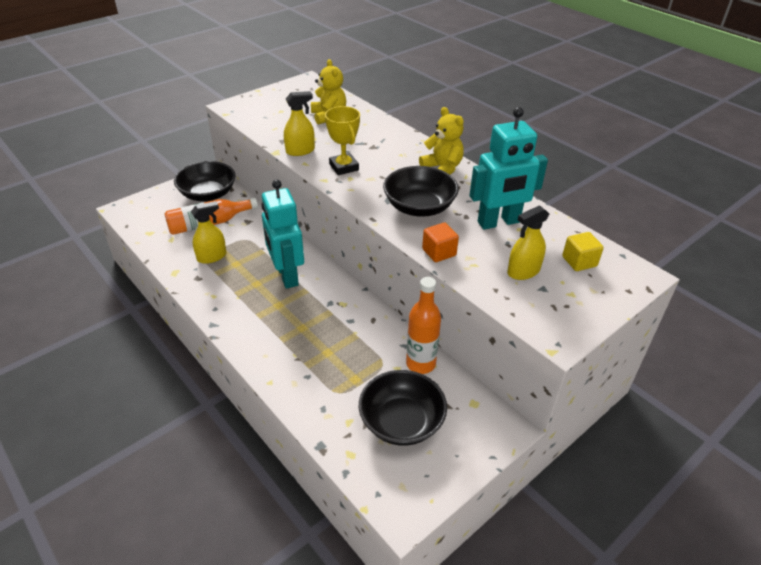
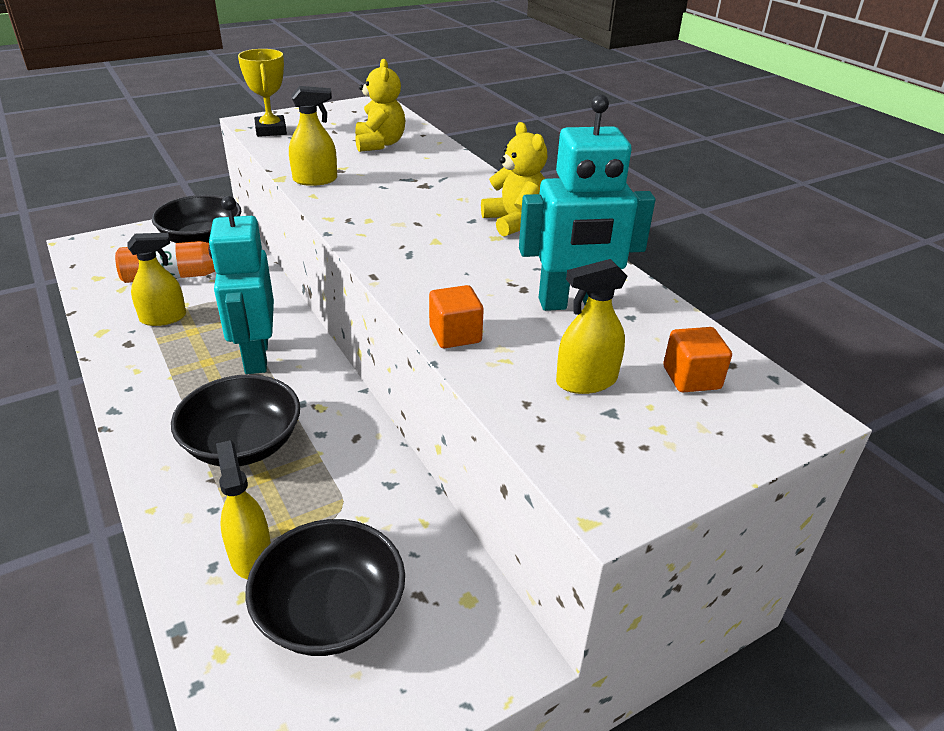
camera: 10 degrees right, 5 degrees down
yellow trophy [325,106,360,175] -> yellow trophy moved to [238,49,287,137]
black bowl [383,166,459,217] -> black bowl moved to [171,374,300,466]
orange bottle [406,277,441,374] -> none
yellow cube [562,232,604,271] -> orange cube [663,327,732,392]
none -> yellow spray bottle [216,440,271,579]

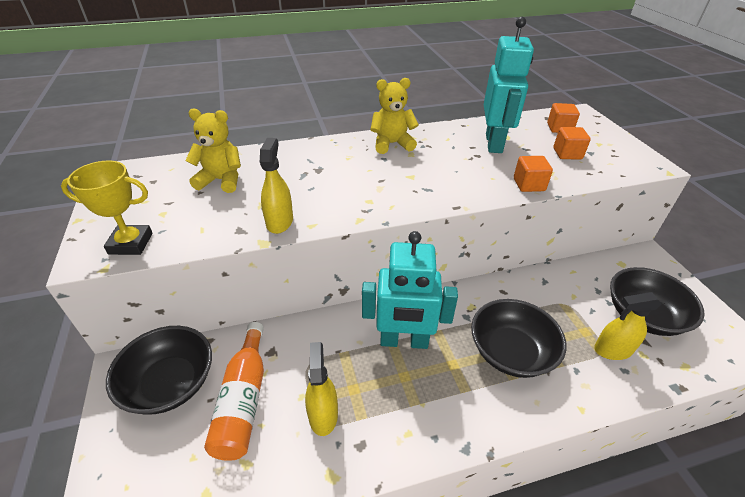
camera: 75 degrees left, 5 degrees up
yellow spray bottle [556,259,627,394] -> orange cube [553,127,591,160]

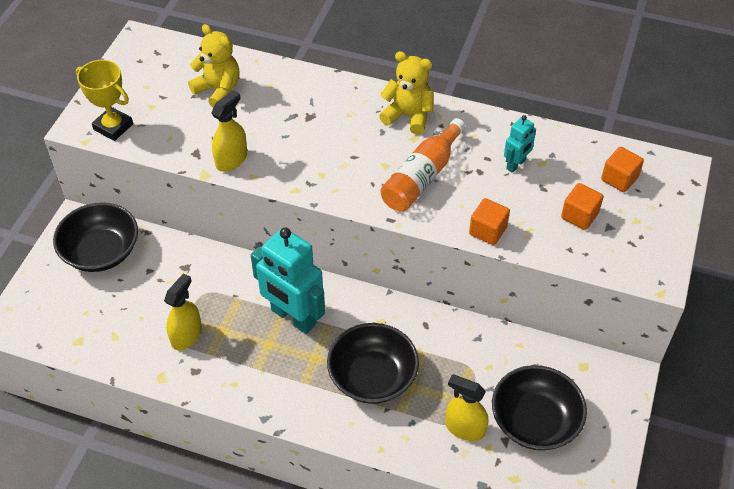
camera: 35 degrees right, 10 degrees up
orange bottle [204,322,264,461] -> orange bottle moved to [380,118,466,211]
turquoise robot [484,17,534,153] -> turquoise robot [504,115,536,173], size x0.48

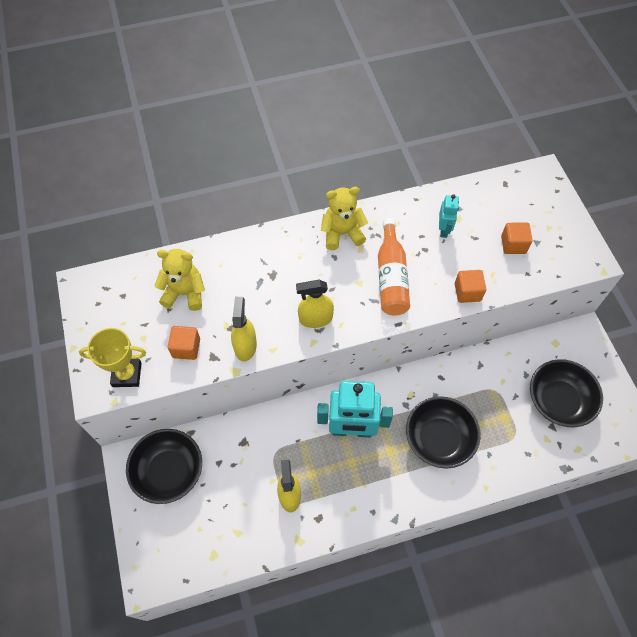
camera: 35 degrees left, 10 degrees up
yellow spray bottle [445,375,488,441] -> yellow spray bottle moved to [296,280,334,328]
orange cube [601,147,644,192] -> orange cube moved to [168,326,200,360]

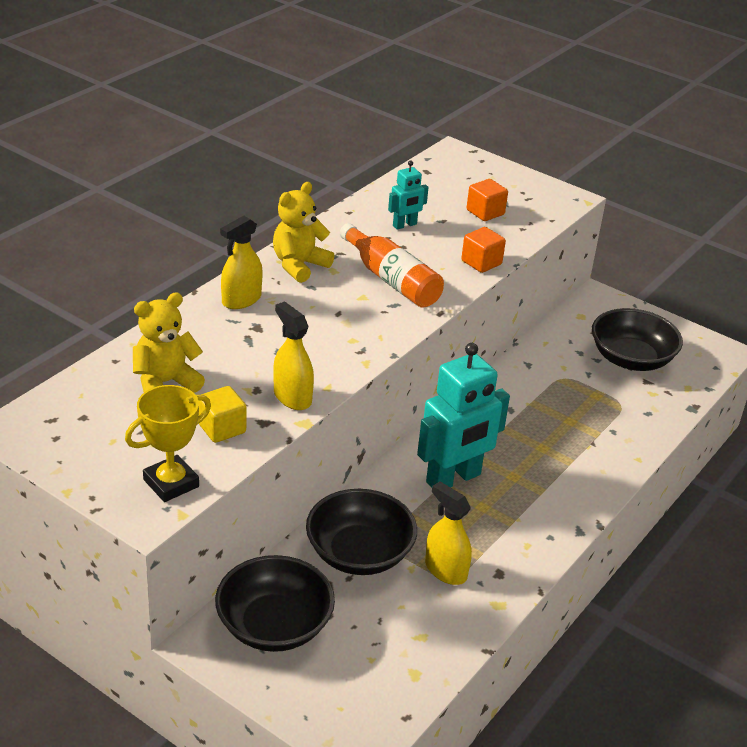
camera: 40 degrees left, 25 degrees down
orange cube [168,326,200,360] -> yellow cube [199,386,247,443]
yellow spray bottle [296,280,334,328] -> yellow spray bottle moved to [220,216,263,309]
black bowl [406,396,480,469] -> black bowl moved to [306,489,417,575]
turquoise robot [439,194,459,238] -> turquoise robot turned 90 degrees clockwise [388,161,429,230]

